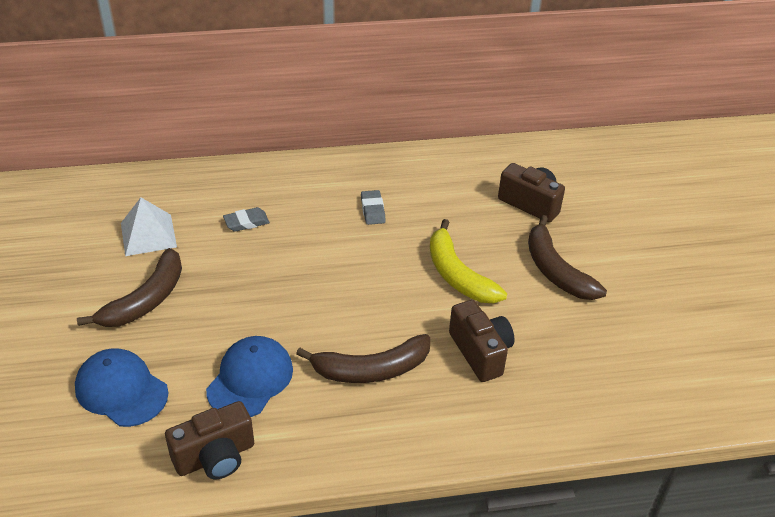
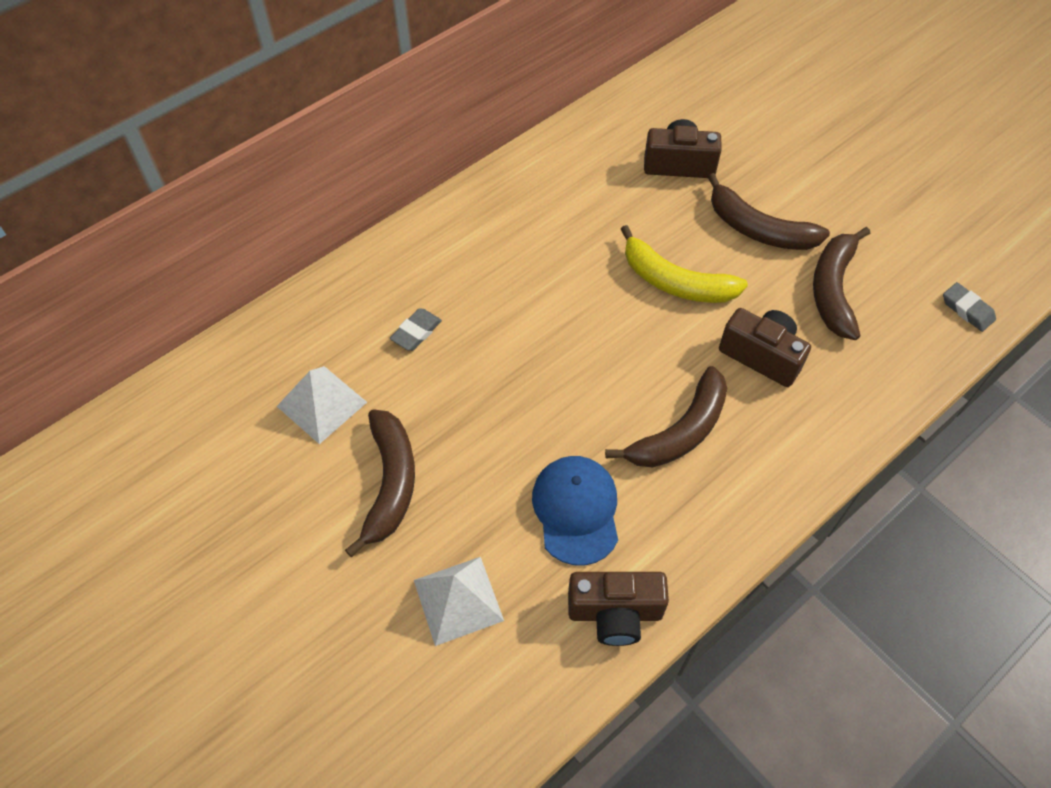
camera: 30 degrees left, 15 degrees up
blue cap [75,349,168,427] -> white pyramid [414,557,504,646]
brown camera [165,401,254,479] -> brown camera turned 60 degrees clockwise [568,572,669,646]
grey eraser [361,190,386,225] -> grey eraser moved to [943,282,996,332]
none -> brown banana [813,227,870,340]

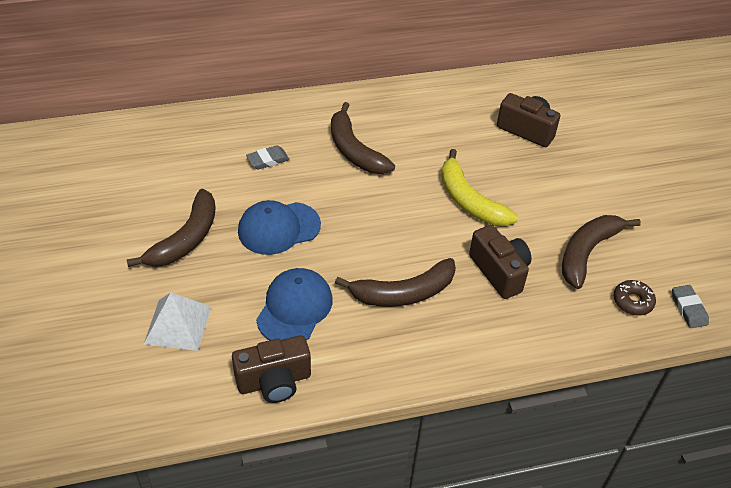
camera: 25 degrees right, 10 degrees down
white pyramid [277,366,367,444] -> none
brown camera [568,572,669,646] -> brown camera turned 45 degrees counterclockwise [232,335,311,403]
brown banana [708,173,830,250] -> brown banana moved to [331,102,395,174]
none -> blue cap [238,200,321,255]
none -> brown donut [613,280,656,316]

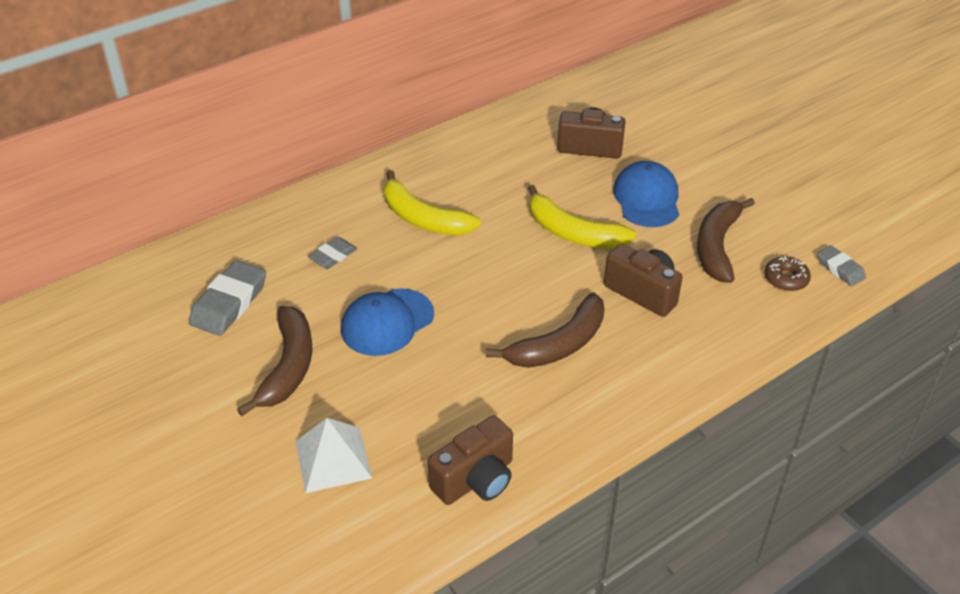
camera: 20 degrees left, 5 degrees down
blue cap [256,268,332,340] -> blue cap moved to [613,161,679,227]
brown banana [331,102,395,174] -> yellow banana [384,170,481,235]
none -> grey eraser [189,261,266,336]

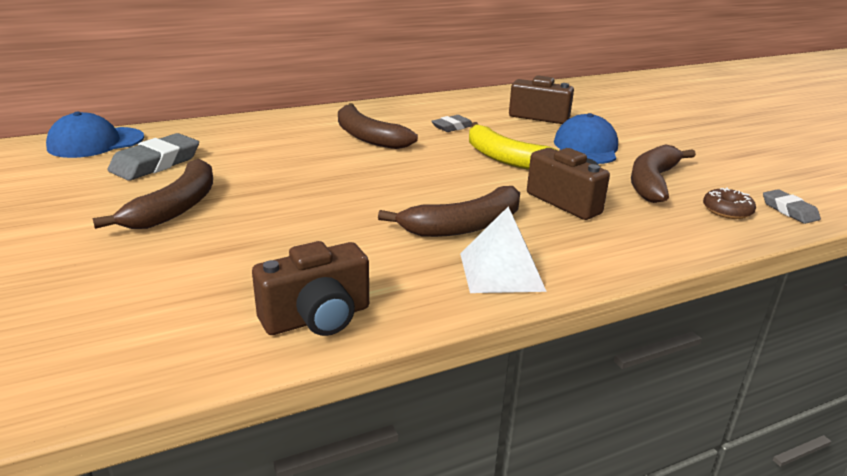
camera: 10 degrees right, 15 degrees down
white pyramid [295,418,372,493] -> white pyramid moved to [460,206,547,293]
grey eraser [308,237,357,269] -> grey eraser moved to [431,115,472,132]
blue cap [341,288,434,356] -> blue cap moved to [46,112,144,158]
yellow banana [384,170,481,235] -> brown banana [338,103,418,149]

